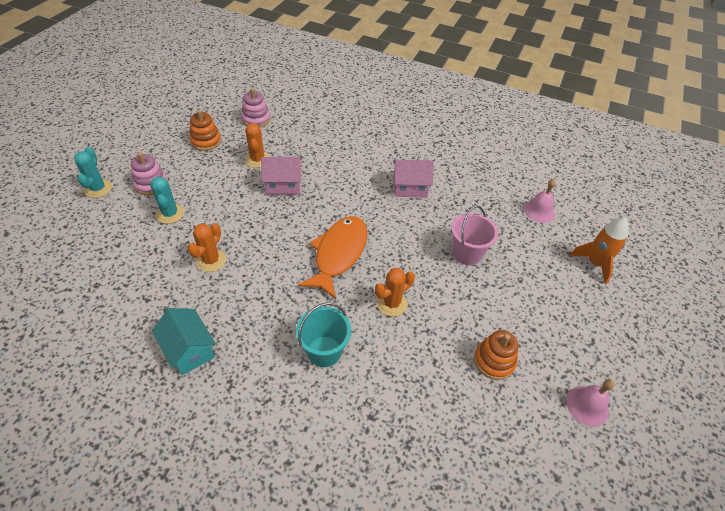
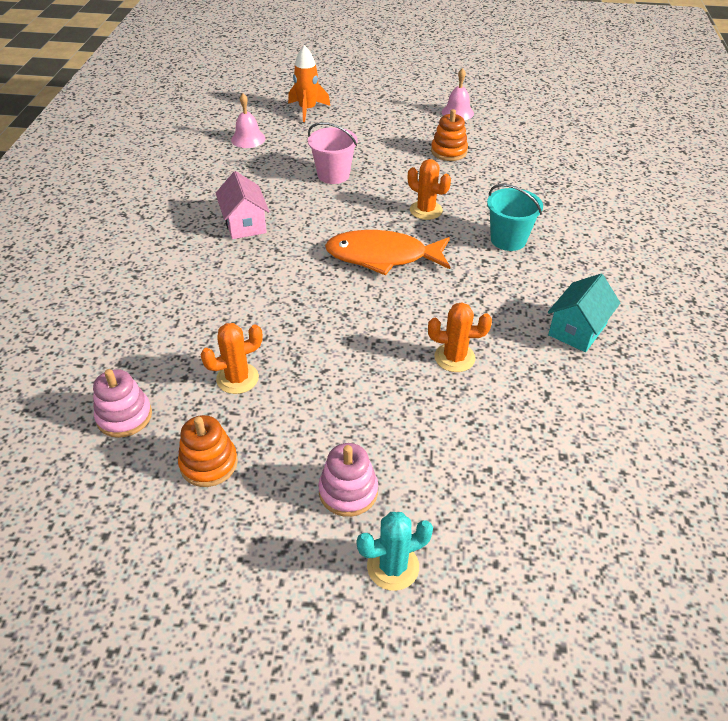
camera: 105 degrees left, 5 degrees down
turquoise cactus [150,177,184,224] -> none
pink house [261,157,302,195] -> none

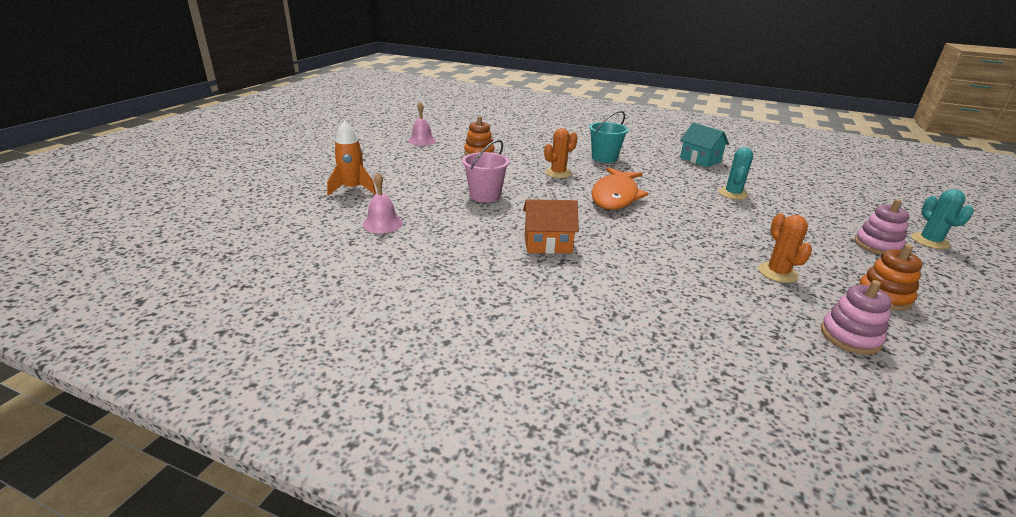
camera: 75 degrees left, 15 degrees down
pink house [216,171,269,239] -> orange house [523,199,579,254]
orange cactus [428,302,492,372] -> turquoise cactus [718,147,753,200]

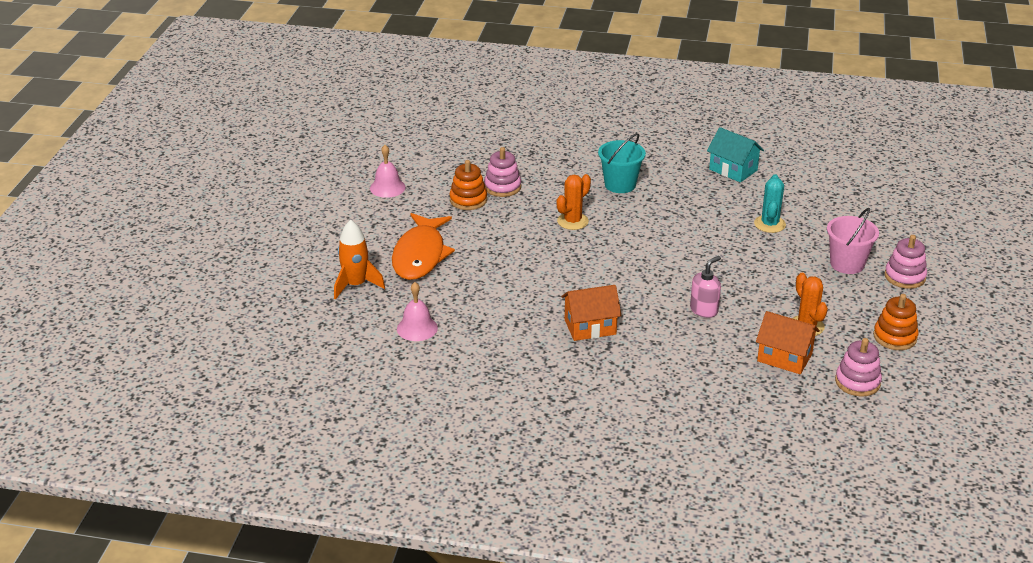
camera: 10 degrees left, 5 degrees up
pink bucket [462,140,510,202] -> pink bucket moved to [827,208,879,274]
orange fish [591,167,649,210] -> orange fish moved to [392,213,455,280]
turquoise cactus [911,189,974,249] -> none
none -> pink stacking toy [484,147,521,197]
none -> pink soap dispenser [690,256,721,318]
none -> orange house [756,311,820,374]

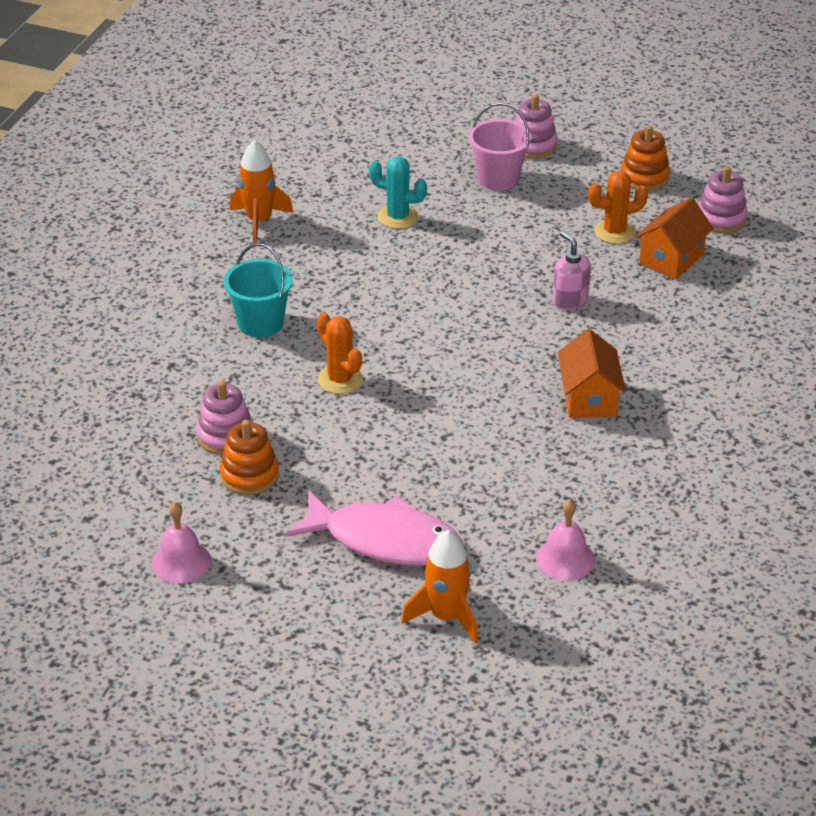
camera: 80 degrees left, 5 degrees up
orange fish [392,213,455,280] -> pink fish [285,491,463,566]
turquoise house [707,127,764,182] -> orange rocket [230,140,293,243]

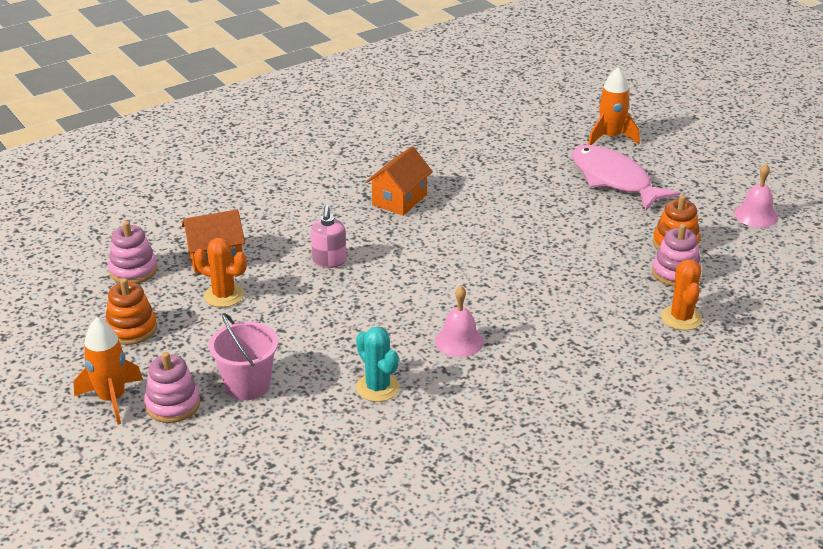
camera: 145 degrees left, 5 degrees down
turquoise bucket [224,243,293,338] -> none
orange rocket [230,140,293,243] -> orange rocket moved to [74,317,143,425]
orange cactus [317,313,363,394] -> orange cactus moved to [661,259,703,330]
pink bell [536,499,595,581] -> pink bell moved to [435,286,484,357]

